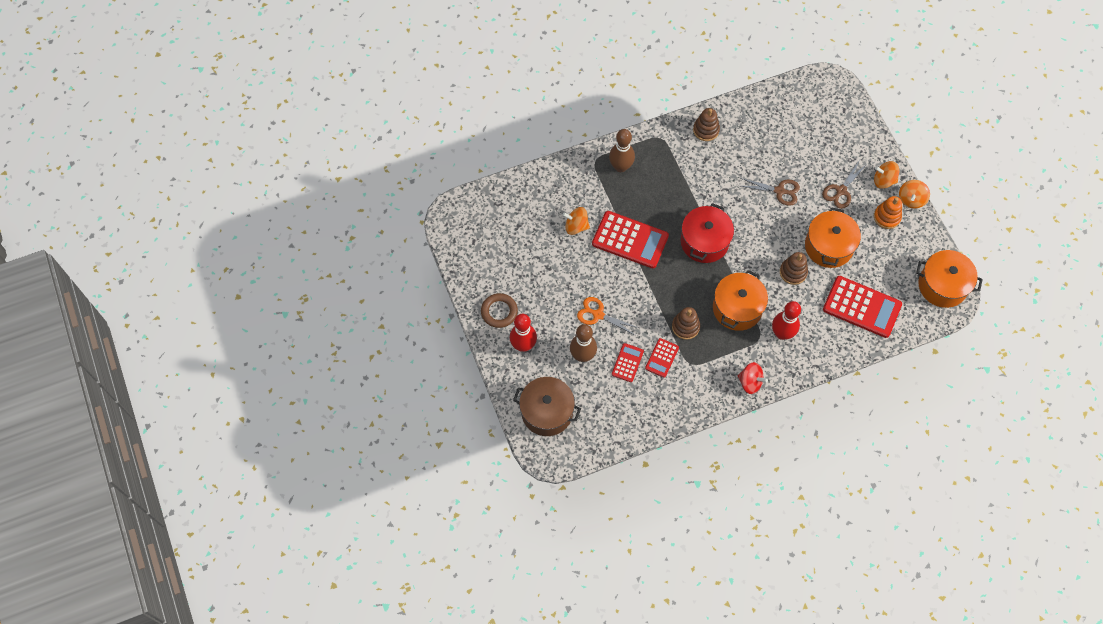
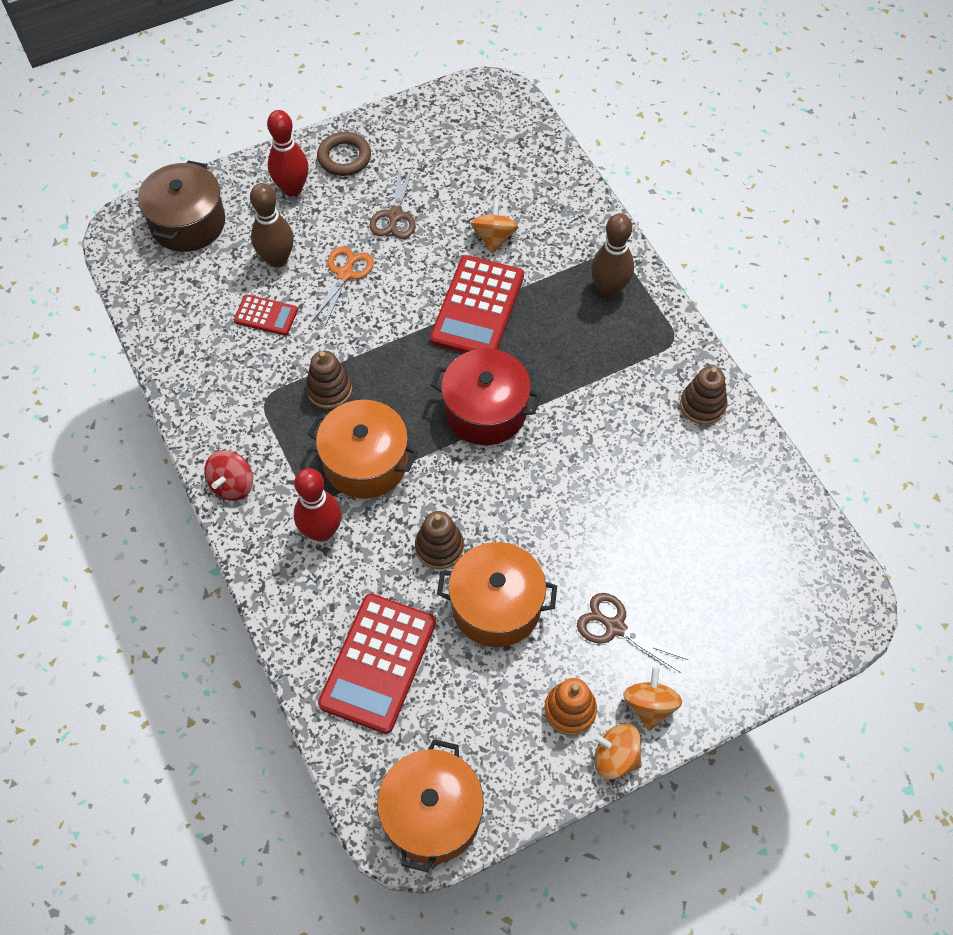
camera: 85 degrees right, 5 degrees down
red calculator [645,338,679,378] -> none
brown scissors [741,178,800,206] -> brown scissors moved to [370,167,415,239]

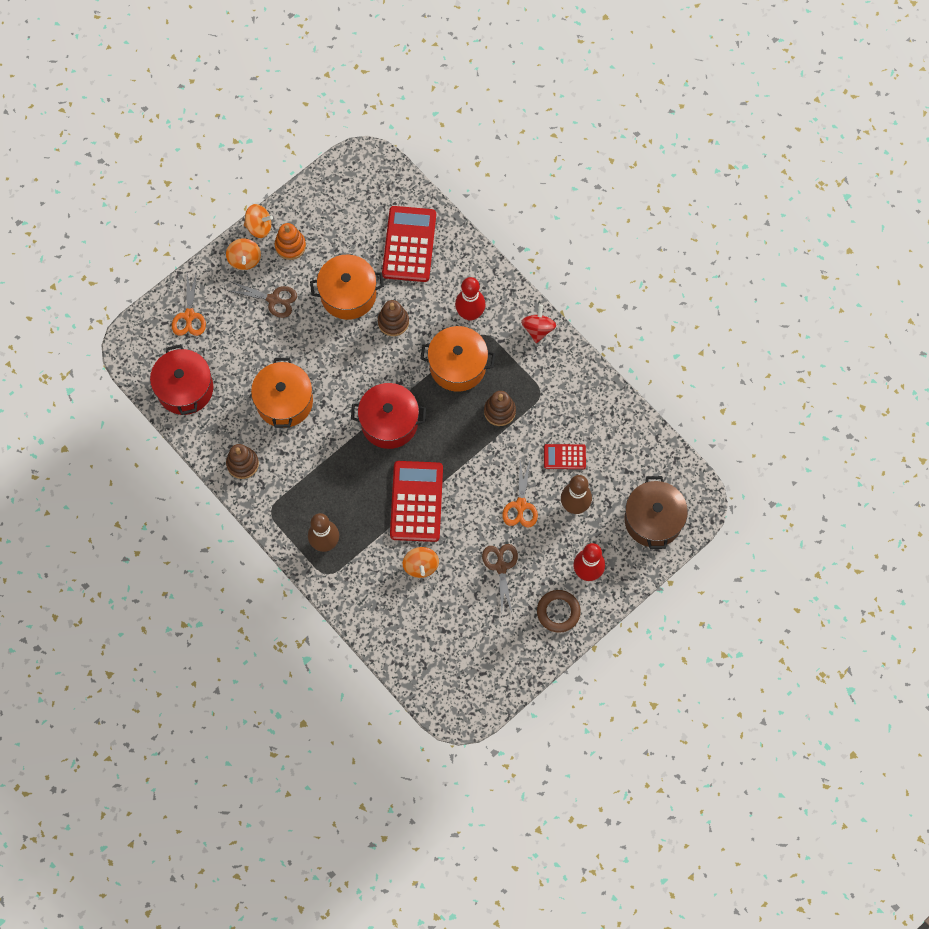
camera: 165 degrees right, 10 degrees up
orange pot [377,739,484,872] -> orange pot moved to [251,358,313,428]
none -> red pot [150,344,213,415]
none -> orange scissors [172,272,206,336]

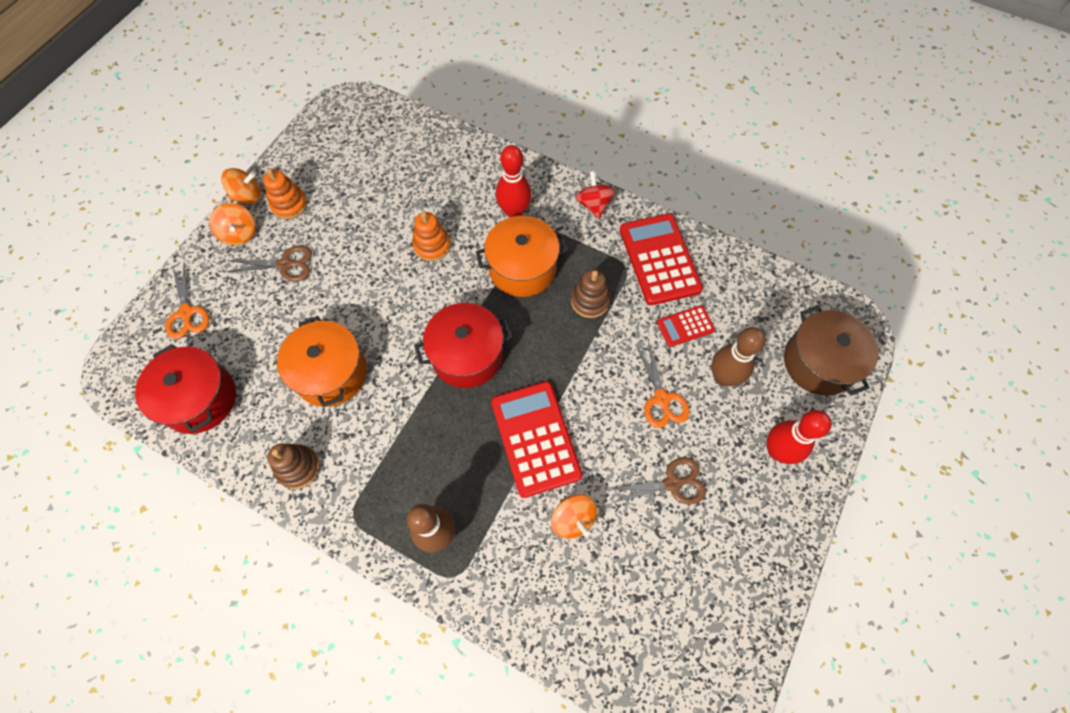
camera: 20 degrees left, 5 degrees down
orange pot [310,255,384,320] -> none
brown stacking toy [378,300,409,336] -> orange stacking toy [412,212,451,261]
red calculator [382,206,436,282] -> red calculator moved to [620,213,703,305]
brown scissors [482,544,518,613] -> brown scissors turned 105 degrees clockwise [606,457,706,504]
brown ring [537,590,581,633] -> none

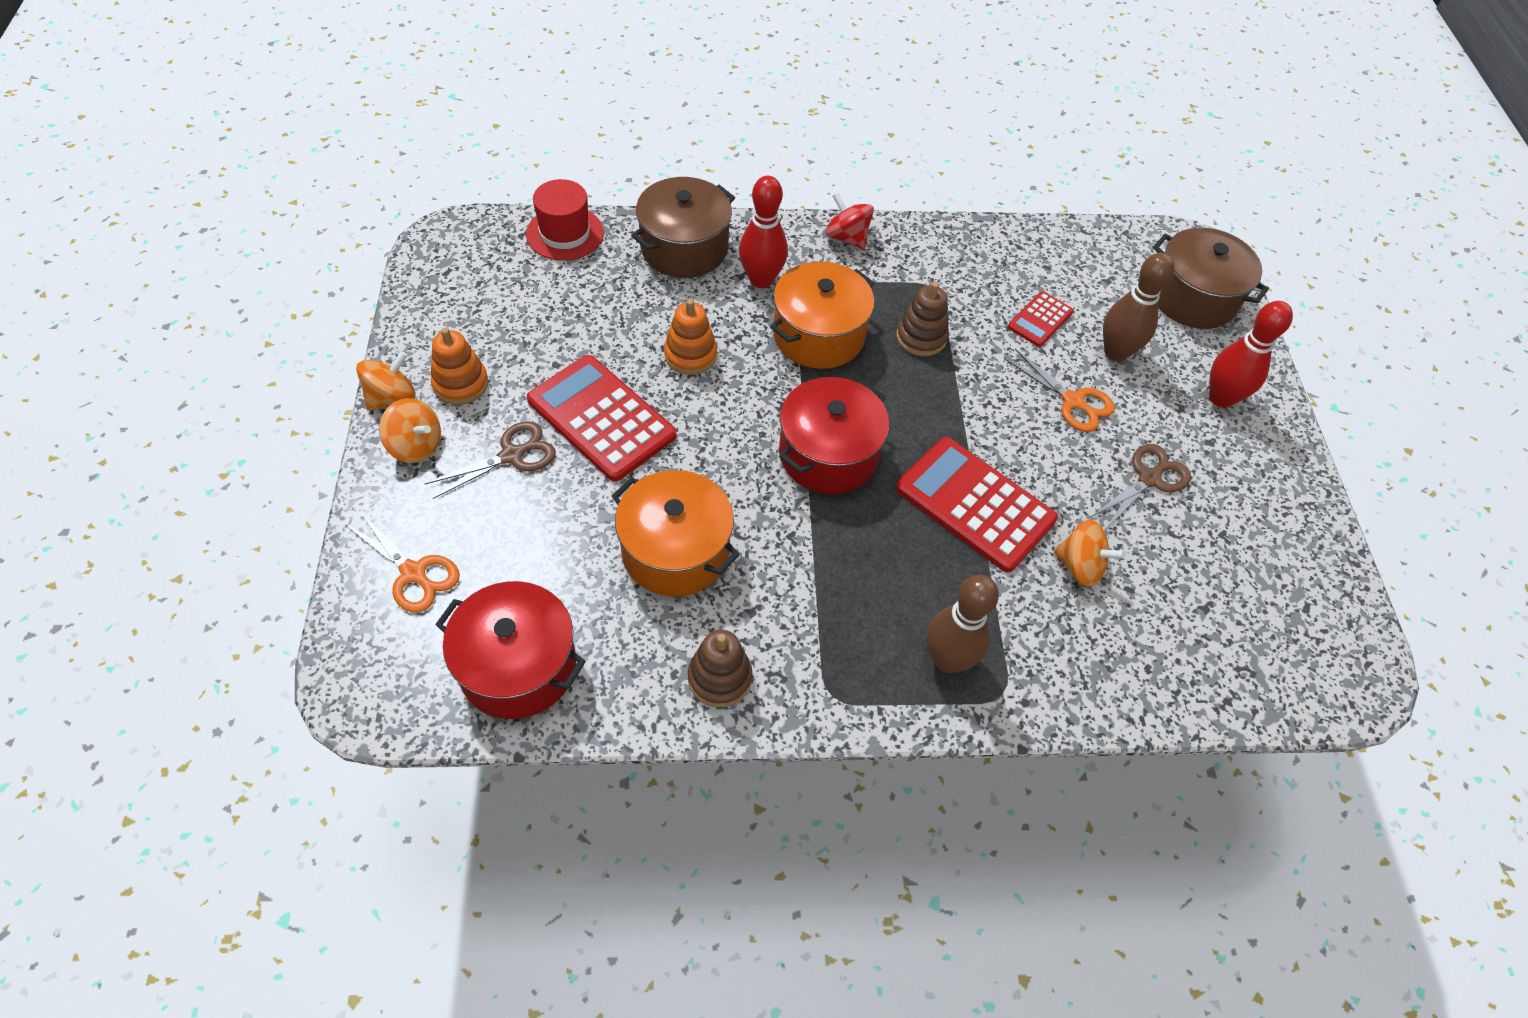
camera: 35 degrees left, 10 degrees down
red calculator [620,213,703,305] -> red calculator moved to [527,355,676,482]
none -> red hat [526,179,604,261]
none -> brown pot [631,177,735,278]

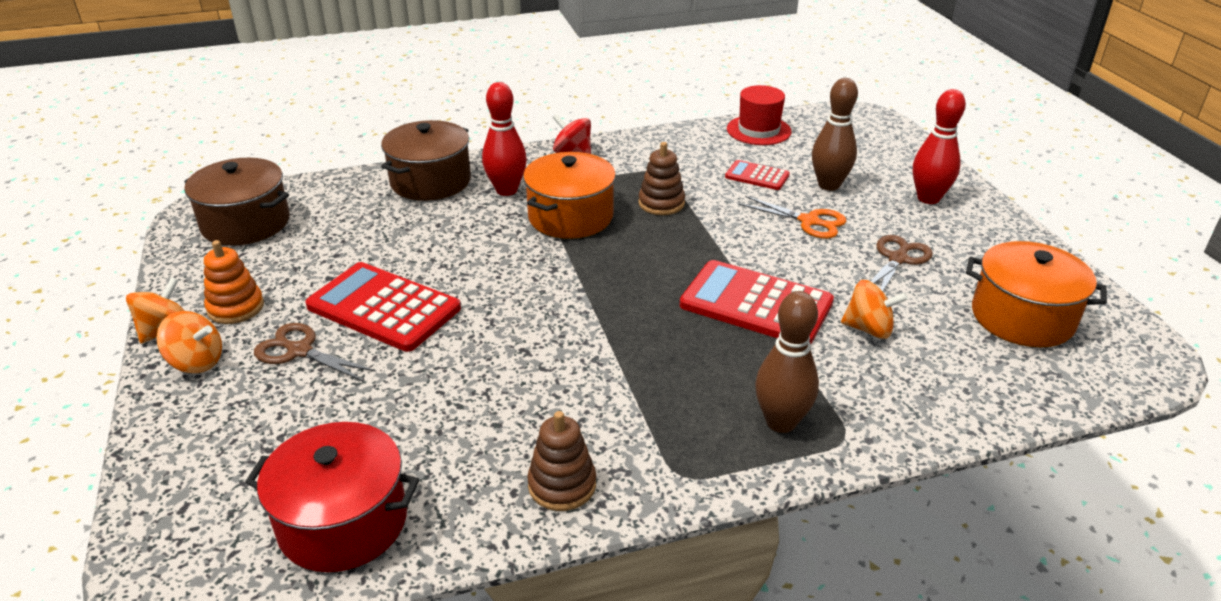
camera: 10 degrees left, 20 degrees down
orange scissors [346,513,459,613] -> none
brown scissors [425,421,556,499] -> brown scissors turned 105 degrees counterclockwise [254,323,376,382]
red hat [526,179,604,261] -> red hat moved to [727,85,792,145]
orange pot [612,470,740,597] -> orange pot moved to [966,241,1107,348]
orange stacking toy [664,299,717,375] -> none
red pot [779,377,889,494] -> none
red calculator [1008,291,1074,347] -> red calculator turned 90 degrees clockwise [725,160,790,190]
brown pot [1153,227,1269,329] -> brown pot moved to [184,158,290,246]

